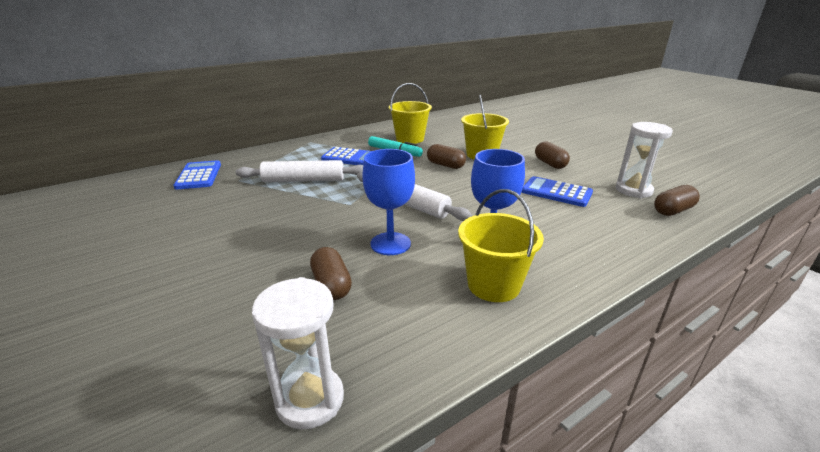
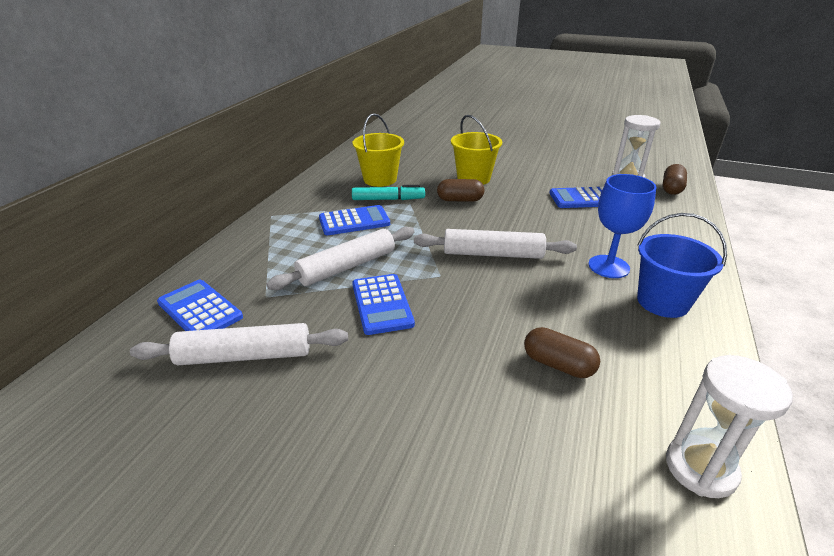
camera: 35 degrees left, 5 degrees up
blue goblet [362,149,415,255] -> none
yellow bucket [458,189,544,302] -> blue bucket [637,213,727,318]
brown capsule [535,141,570,169] -> none
none -> white rolling pin [130,323,348,365]
none -> blue calculator [352,274,415,335]

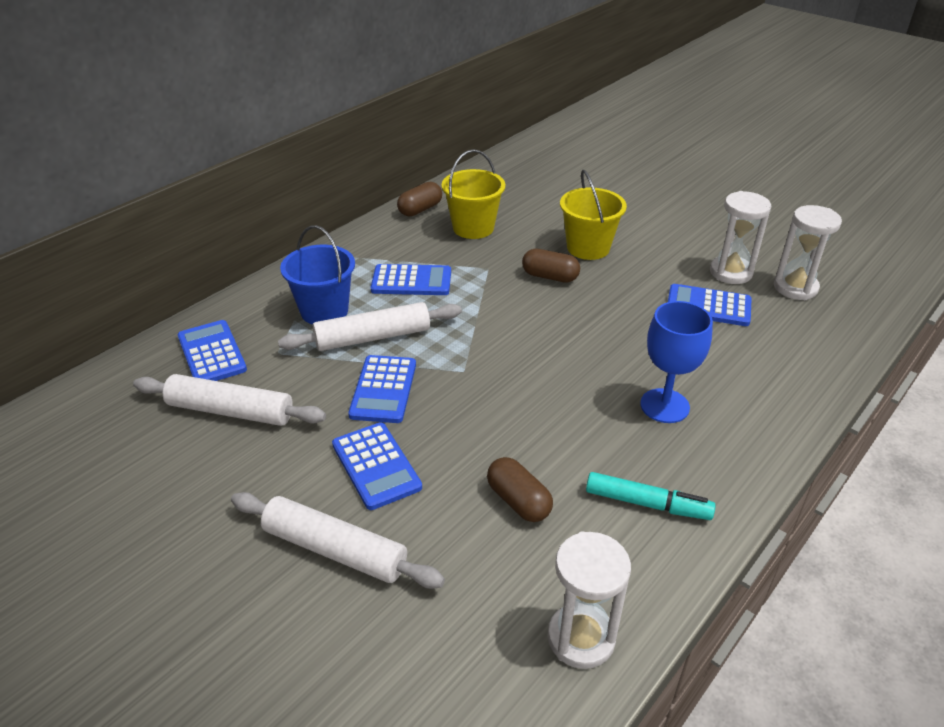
camera: 20 degrees right, 5 degrees up
turquoise marker [352,185,425,200] -> turquoise marker moved to [586,472,716,520]
white rolling pin [414,229,577,259] -> white rolling pin moved to [231,492,445,589]
blue bucket [637,213,727,318] -> blue bucket moved to [280,225,355,325]
brown capsule [663,164,687,195] -> brown capsule moved to [397,182,442,217]
none -> blue calculator [332,422,422,510]
none -> white hourglass [710,191,771,284]

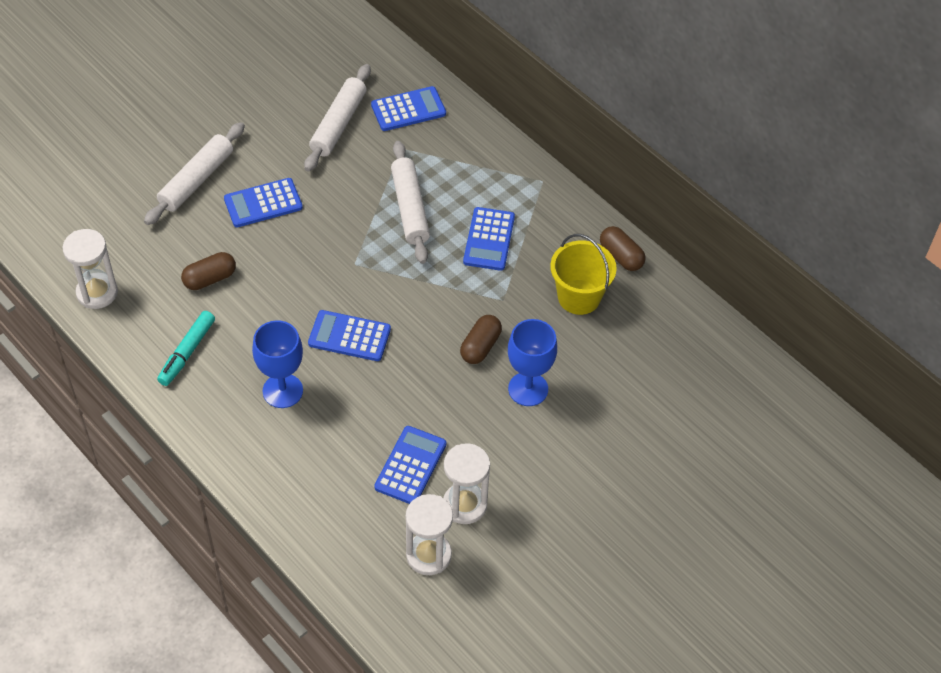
camera: 95 degrees right, 15 degrees up
blue bucket [280,225,355,325] -> none
blue calculator [348,355,416,423] -> blue calculator moved to [308,310,391,361]
yellow bucket [560,170,627,260] -> blue goblet [508,319,557,406]

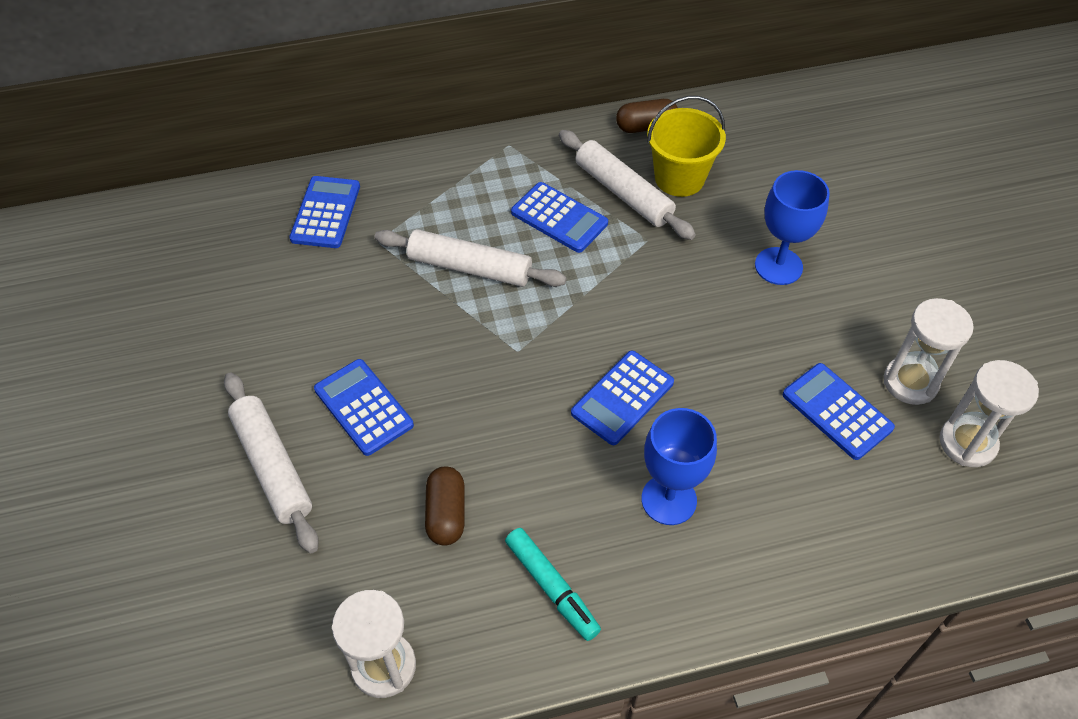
camera: 60 degrees left, 0 degrees up
blue calculator [224,178,303,227] -> blue calculator turned 135 degrees clockwise [314,359,414,456]
white rolling pin [304,64,371,172] -> white rolling pin moved to [559,130,696,240]
brown capsule [460,315,502,364] -> none

